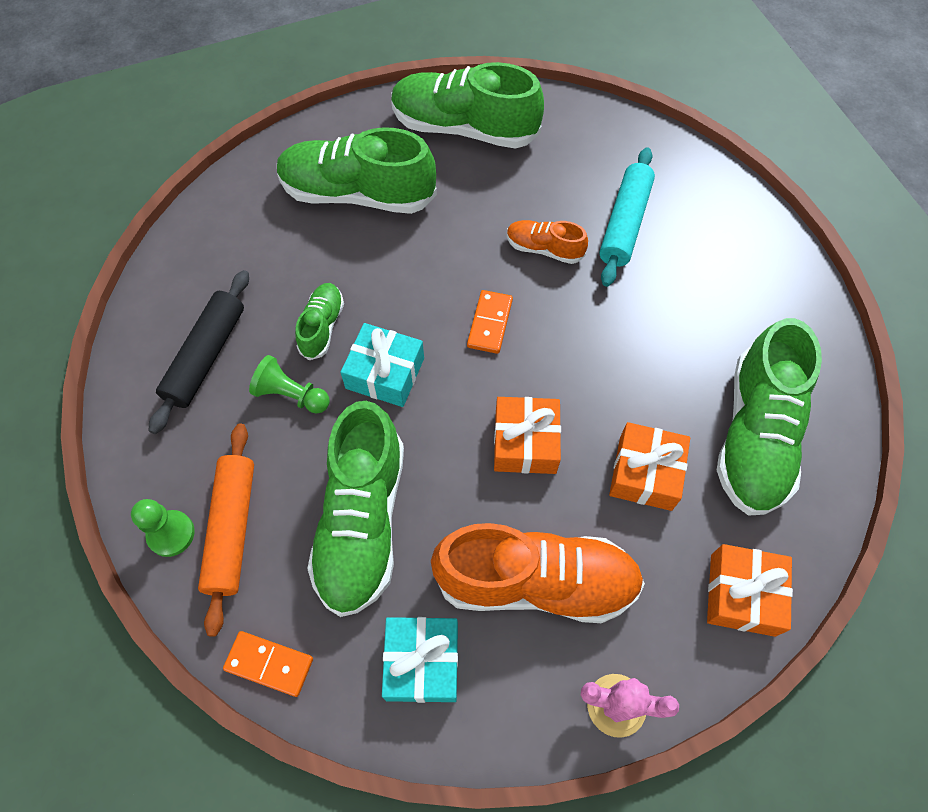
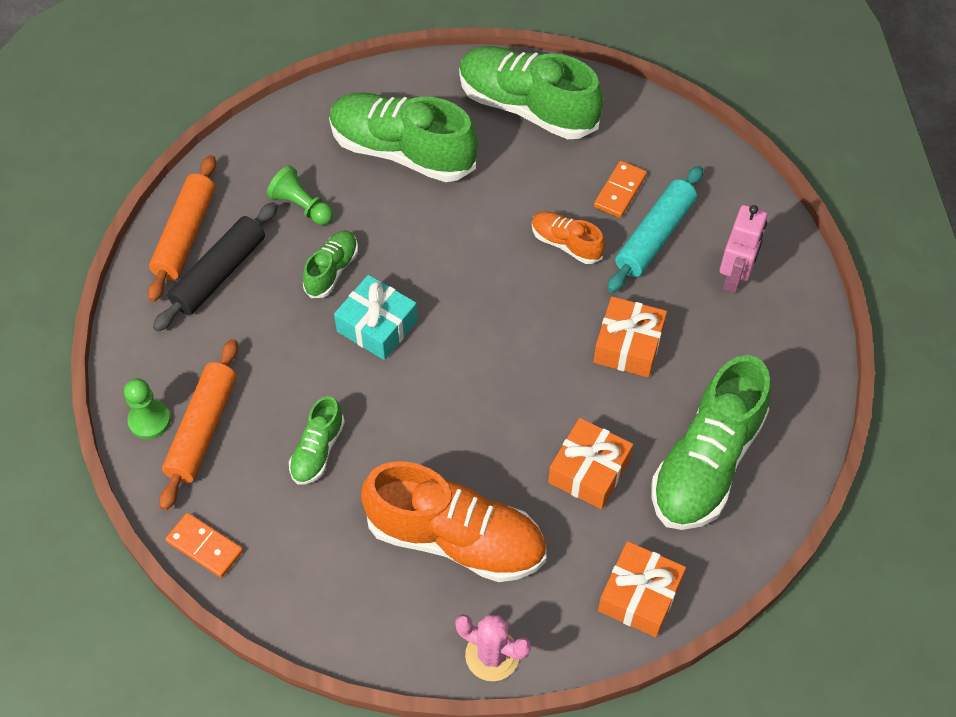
camera: 15 degrees right, 5 degrees down
green pawn [249,355,330,414] -> green pawn moved to [267,165,333,225]
green shoe [307,401,404,617] -> green shoe [289,396,345,485], size x0.49
turquoise gift [382,617,458,703] -> none
orange domino [467,290,513,354] -> orange domino moved to [594,161,647,218]
orange gift [494,397,561,474] -> orange gift moved to [593,297,667,378]
none -> orange rolling pin [147,155,216,302]
none -> pink robot [720,205,767,293]

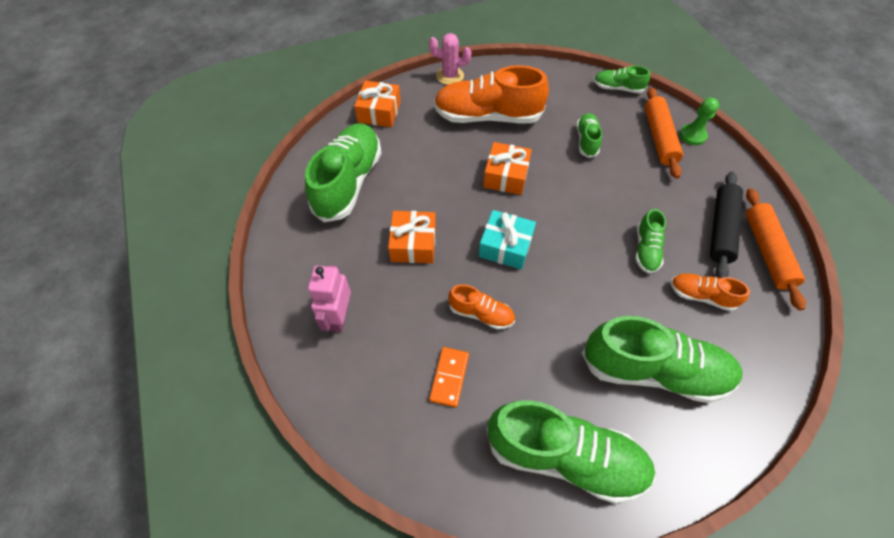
camera: 165 degrees right, 0 degrees up
orange domino [165,513,243,578] -> green shoe [594,66,650,93]
green pawn [267,165,333,225] -> orange shoe [670,274,750,311]
turquoise gift [334,275,418,360] -> turquoise gift moved to [479,210,536,270]
orange gift [548,418,633,510] -> orange gift moved to [483,142,532,195]
turquoise rolling pin [607,166,703,293] -> none

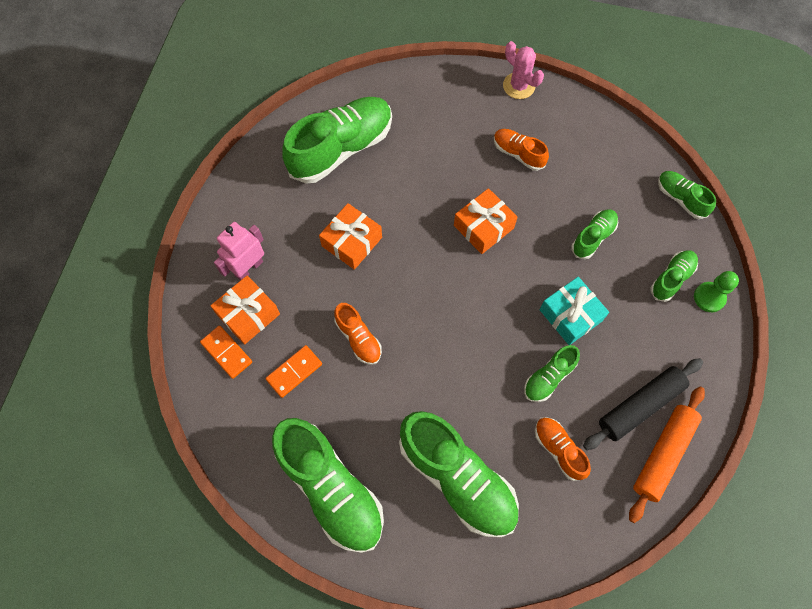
camera: 35 degrees right, 10 degrees up
orange gift [354,81,401,127] -> orange gift moved to [210,276,280,345]
orange shoe [434,65,549,123] -> orange shoe [494,129,549,171], size x0.49
turquoise gift [479,210,536,270] -> turquoise gift moved to [540,277,609,345]
orange rolling pin [645,87,683,179] -> green shoe [650,250,698,302]
none -> orange domino [200,326,252,379]

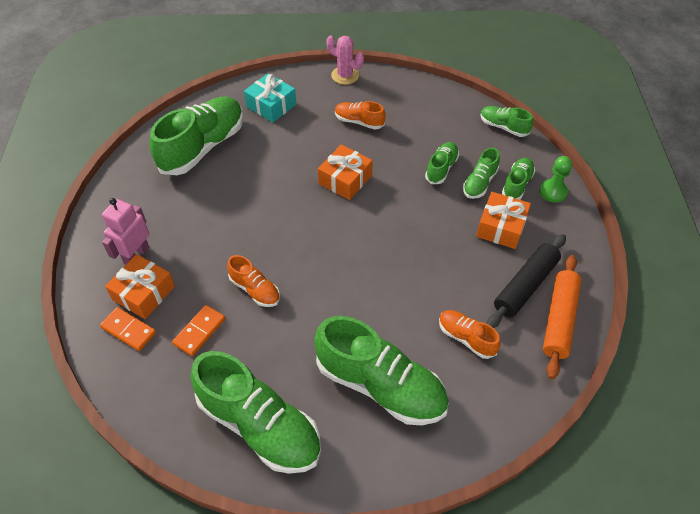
camera: 15 degrees left, 15 degrees down
orange gift [319,203,382,270] -> orange gift moved to [476,192,531,249]
green shoe [524,345,580,402] -> green shoe moved to [463,148,500,199]
turquoise gift [540,277,609,345] -> turquoise gift moved to [244,73,296,123]

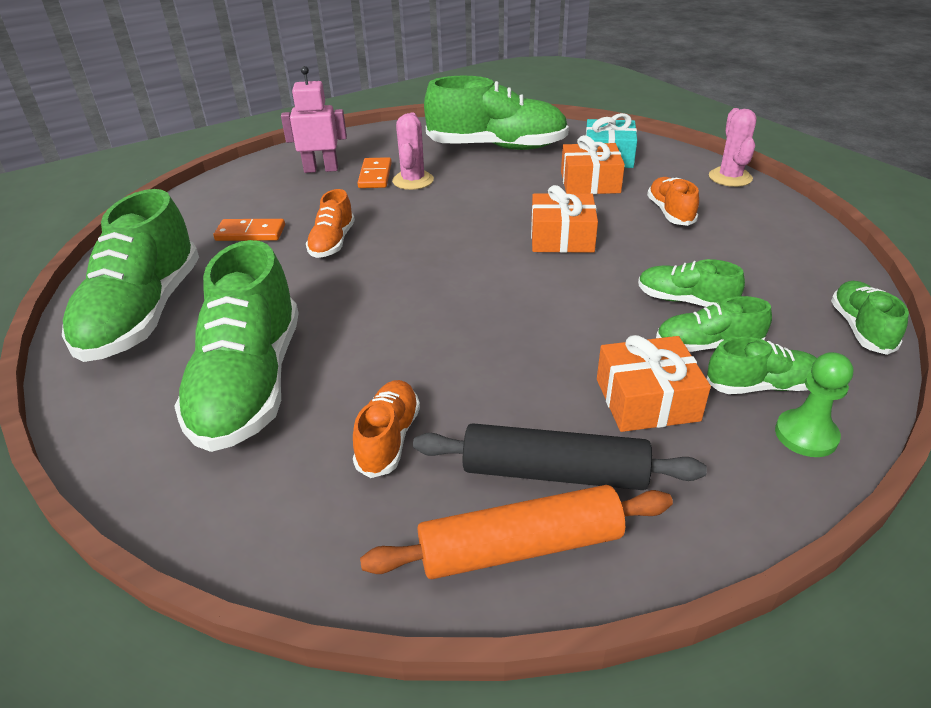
camera: 60 degrees right, 15 degrees down
orange domino [100,307,156,351] -> orange domino moved to [358,157,392,188]
orange gift [105,254,175,319] -> orange gift moved to [561,135,625,194]
green shoe [425,142,459,184] -> green shoe turned 150 degrees counterclockwise [638,259,745,307]
none -> pink cactus [392,113,434,190]

